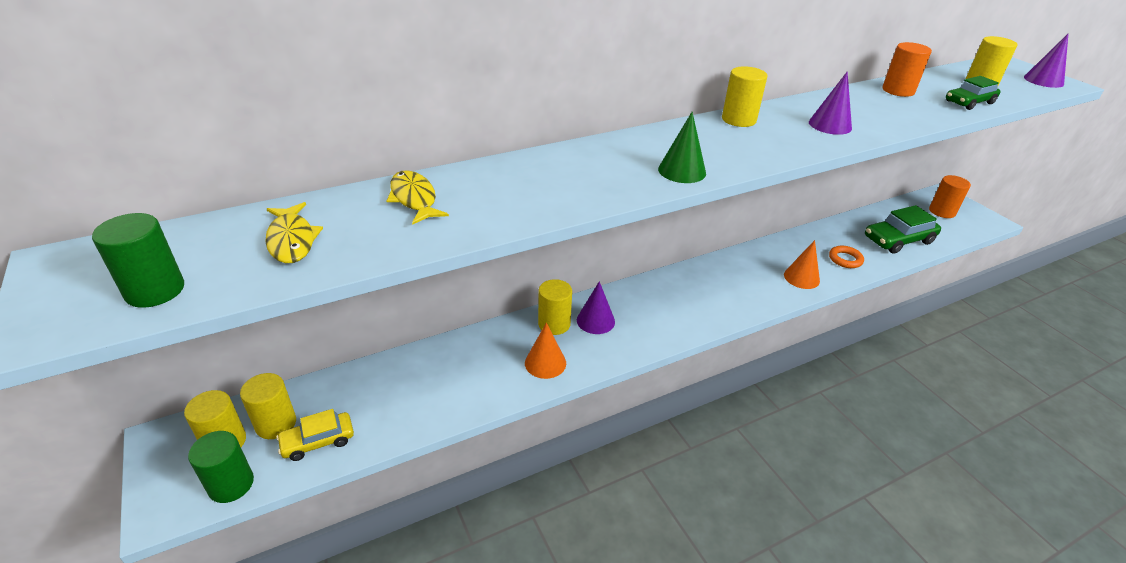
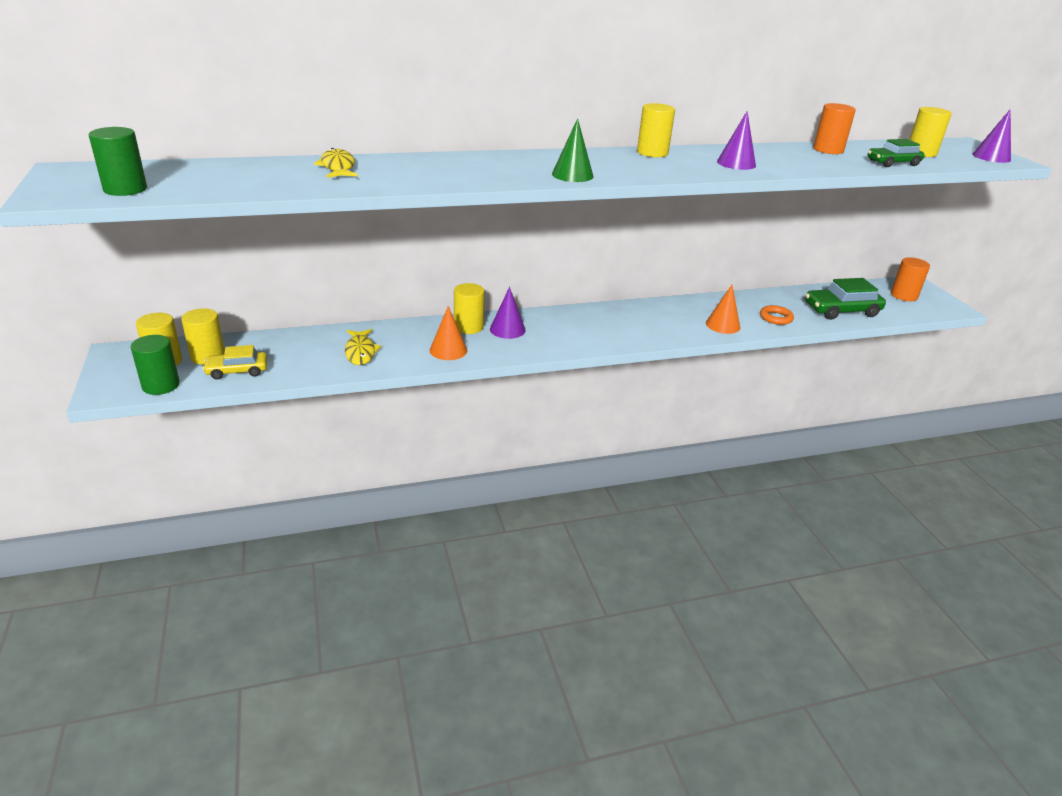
camera: 10 degrees right, 5 degrees down
yellow fish [265,202,323,263] -> yellow fish moved to [345,329,381,365]

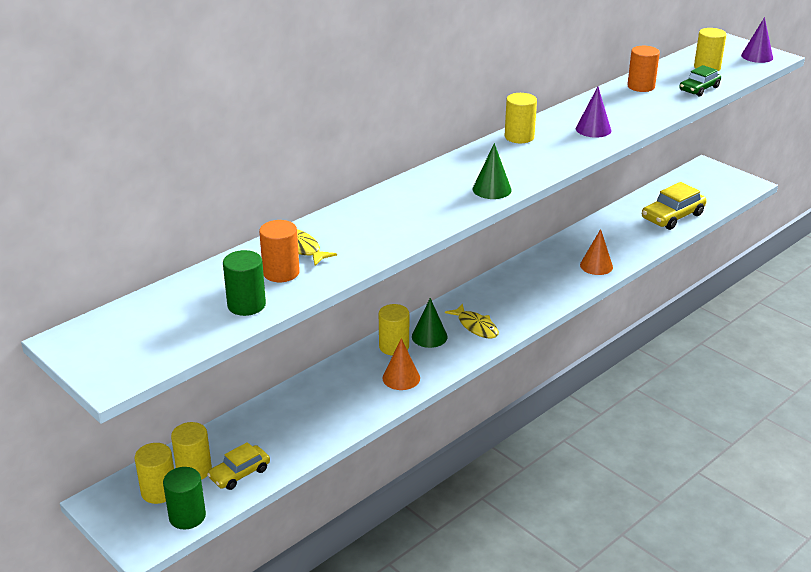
camera: 25 degrees left, 0 degrees up
green cylinder [89,127,147,196] -> green cylinder moved to [223,250,266,316]
yellow fish [345,329,381,365] -> yellow fish moved to [445,303,499,339]
purple cone [490,287,526,339] -> green cone [412,298,448,348]
orange ring [760,305,794,325] -> none
green car [805,278,886,320] -> yellow car [642,182,707,230]
orange cylinder [891,257,930,301] -> orange cylinder moved to [259,220,300,282]

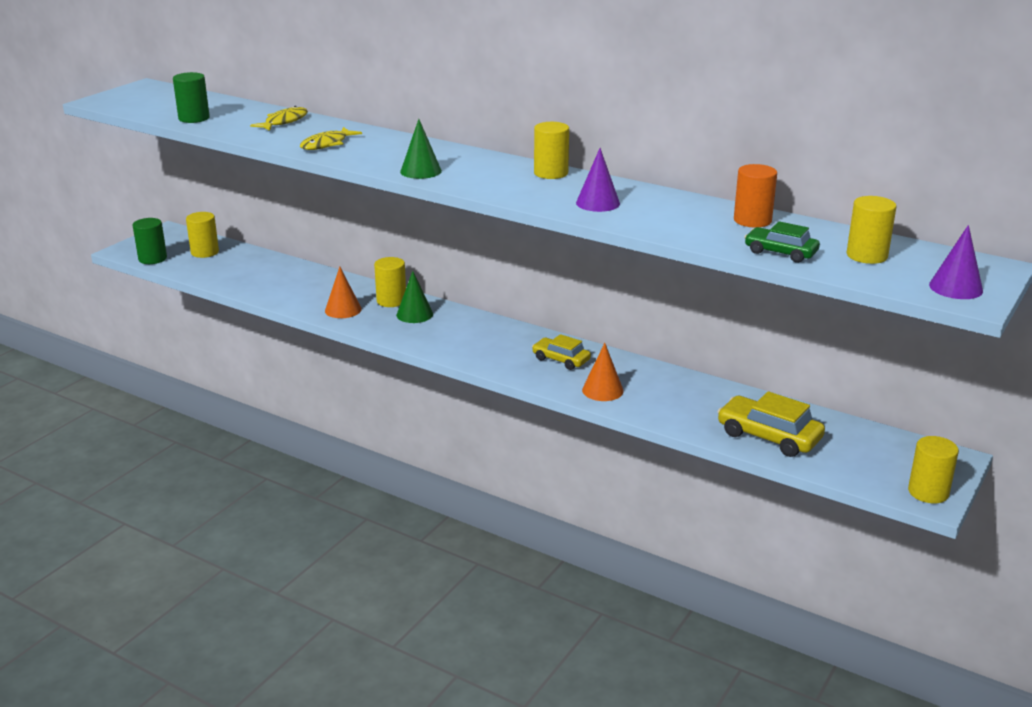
camera: 75 degrees right, 5 degrees down
yellow cylinder [135,443,174,504] -> yellow cylinder moved to [908,436,959,504]
yellow car [207,442,270,490] -> yellow car moved to [532,334,591,370]
orange cylinder [259,220,300,282] -> none
yellow fish [445,303,499,339] -> yellow fish moved to [300,127,362,150]

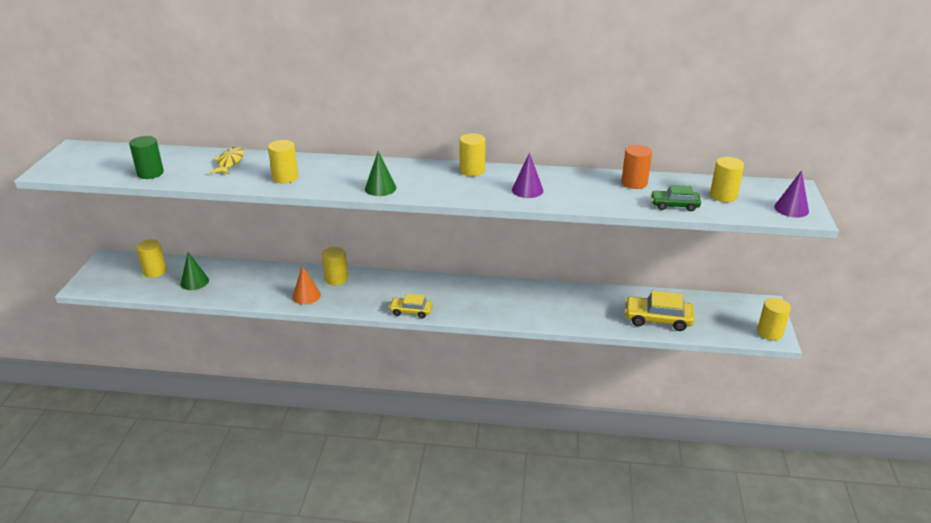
camera: 25 degrees left, 5 degrees up
green cylinder [133,218,167,264] -> none
yellow fish [300,127,362,150] -> yellow cylinder [268,140,299,184]
green cone [396,271,433,323] -> green cone moved to [181,252,209,290]
yellow car [532,334,591,370] -> yellow car moved to [389,294,433,318]
orange cone [582,343,624,401] -> none

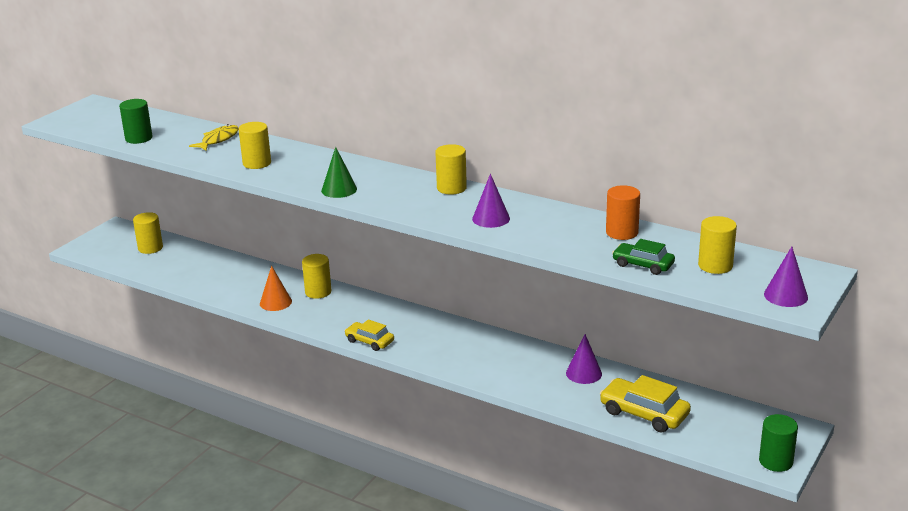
camera: 25 degrees right, 5 degrees down
green cone [181,252,209,290] -> none
yellow cylinder [757,298,791,340] -> green cylinder [759,414,798,472]
none -> purple cone [566,334,602,384]

